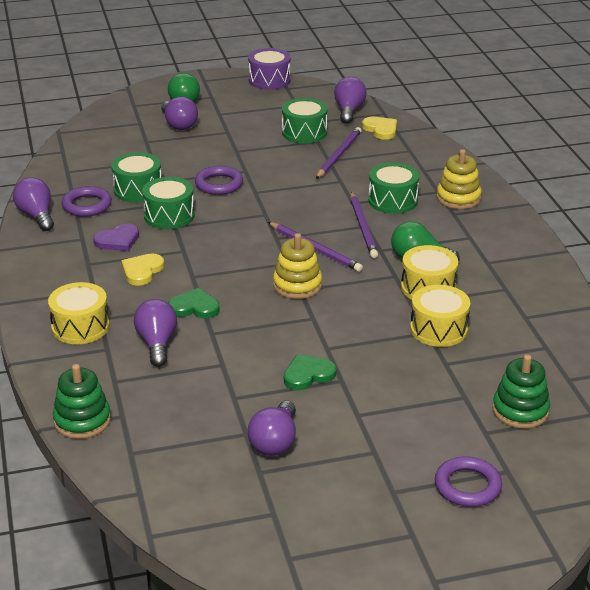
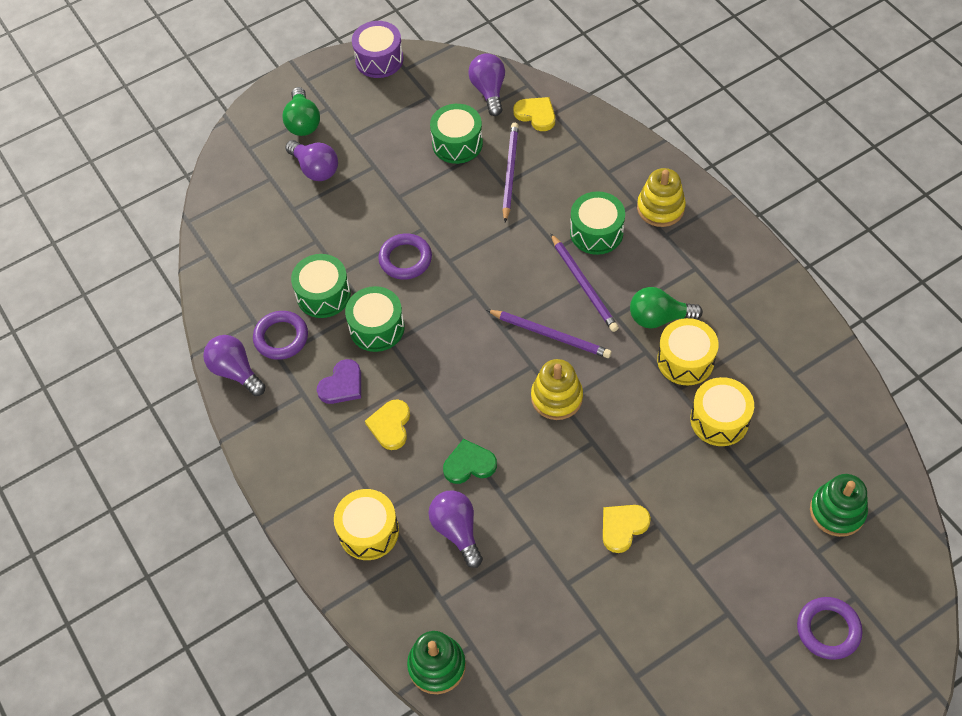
camera: 15 degrees left, 25 degrees up
purple light bulb [248,401,296,456] -> none
green heart [284,355,336,390] -> yellow heart [603,505,651,553]

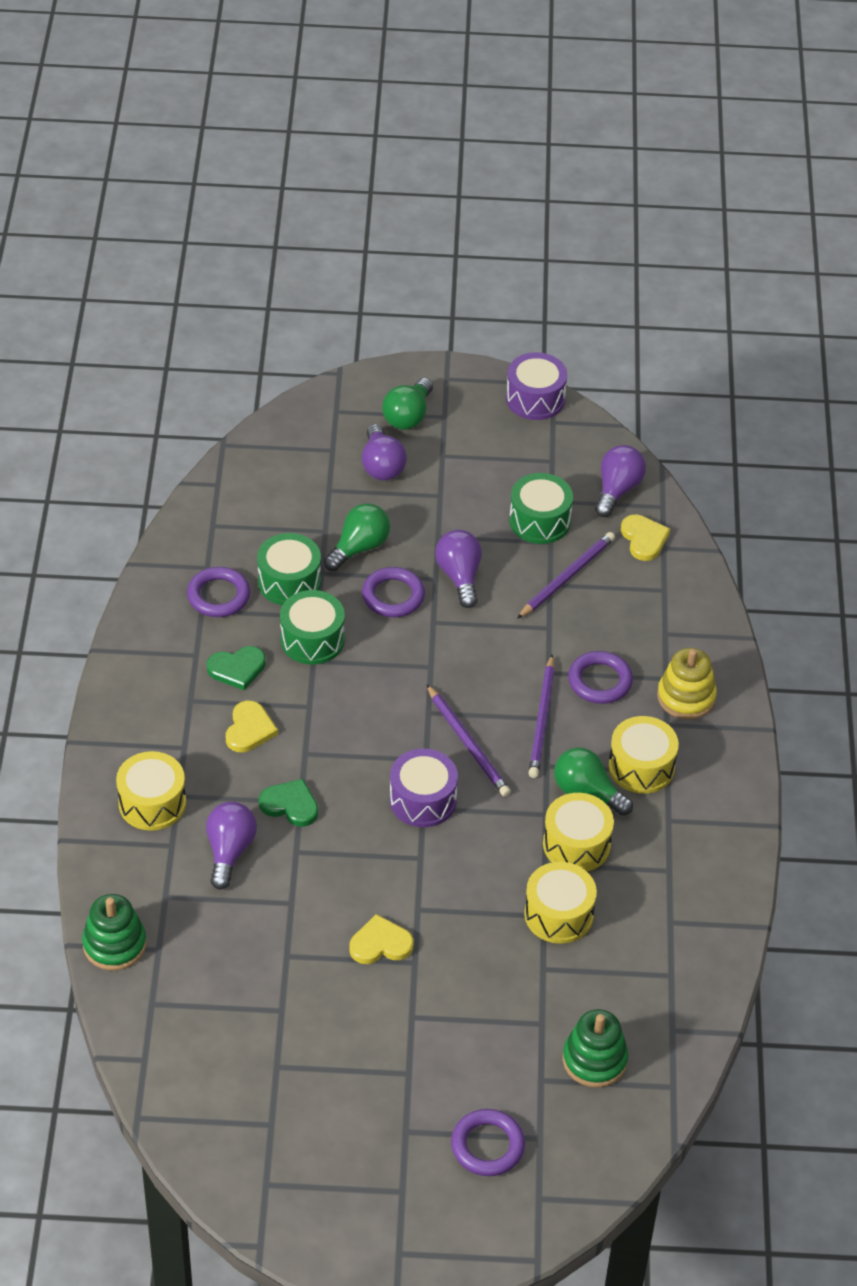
camera: 30 degrees right, 10 degrees down
purple light bulb [203,335,265,396] -> purple light bulb moved to [435,530,482,608]
purple heart [317,359,361,404] -> green heart [207,646,266,690]
yellow heart [365,399,410,450] -> yellow heart turned 150 degrees clockwise [226,701,278,752]
yellow stacking toy [531,359,583,420] -> purple drum [389,749,458,827]
green drum [570,191,625,255] -> purple ring [568,651,633,704]
none -> green light bulb [324,503,390,571]
none -> yellow drum [608,716,679,794]

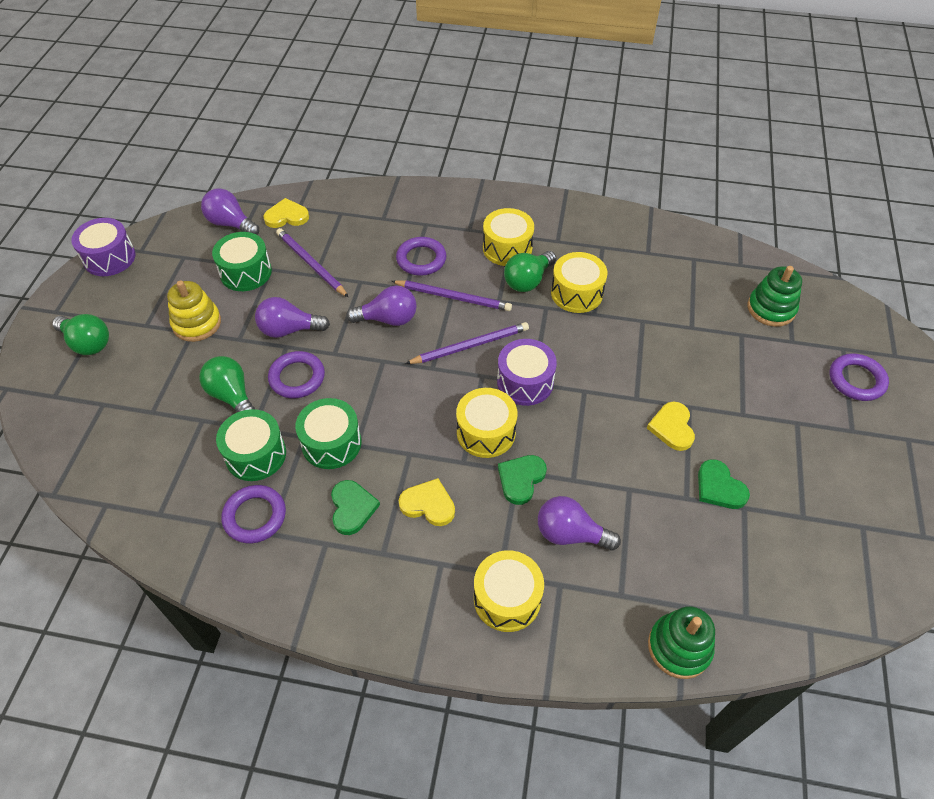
camera: 80 degrees left, 5 degrees up
purple light bulb [362,424,407,481] -> purple light bulb moved to [347,286,417,326]
yellow drum [524,862,597,944] -> yellow drum moved to [456,388,517,458]
yellow stacking toy [657,648,717,719] -> yellow stacking toy moved to [167,280,221,342]
none -> green heart [698,459,750,509]

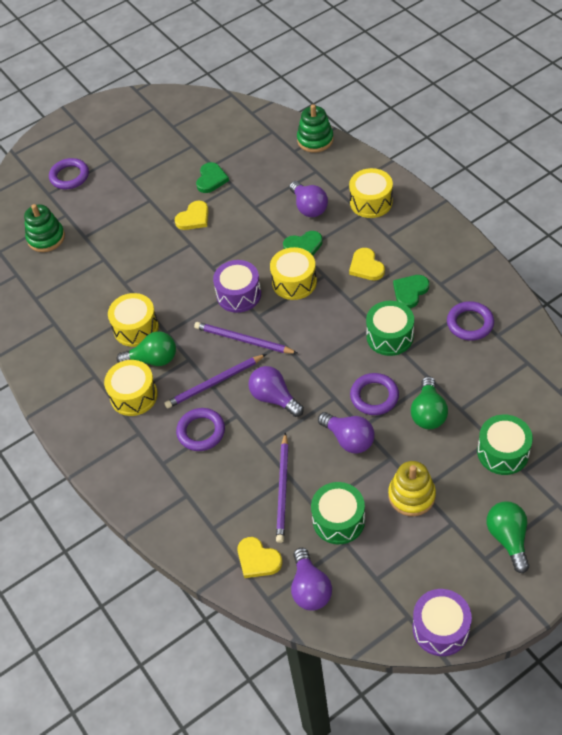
camera: 130 degrees left, 0 degrees up
green drum [216,409,286,481] -> green drum moved to [477,414,533,475]
purple pencil [391,280,512,311] -> purple pencil turned 90 degrees counterclockwise [164,354,266,409]

